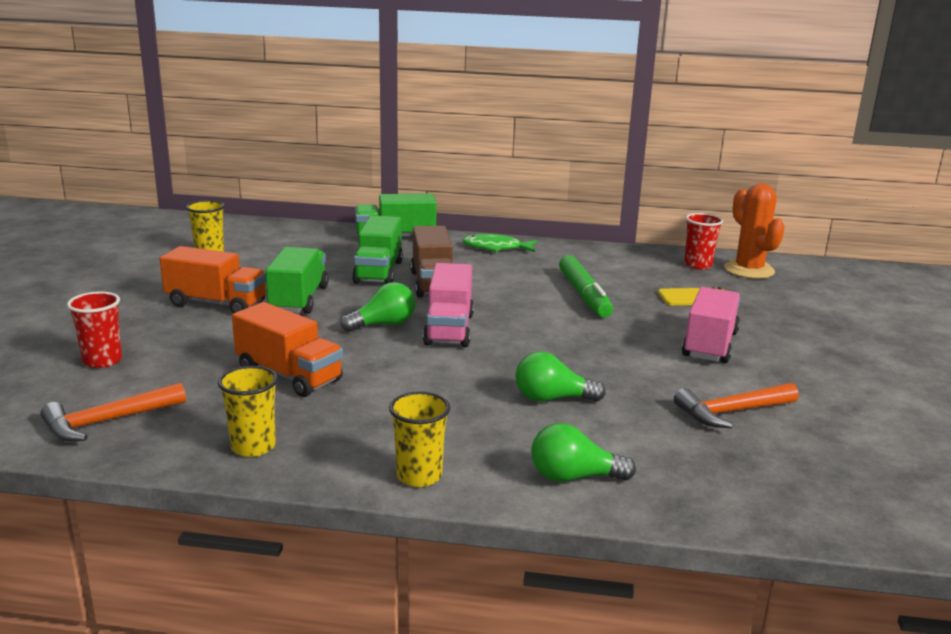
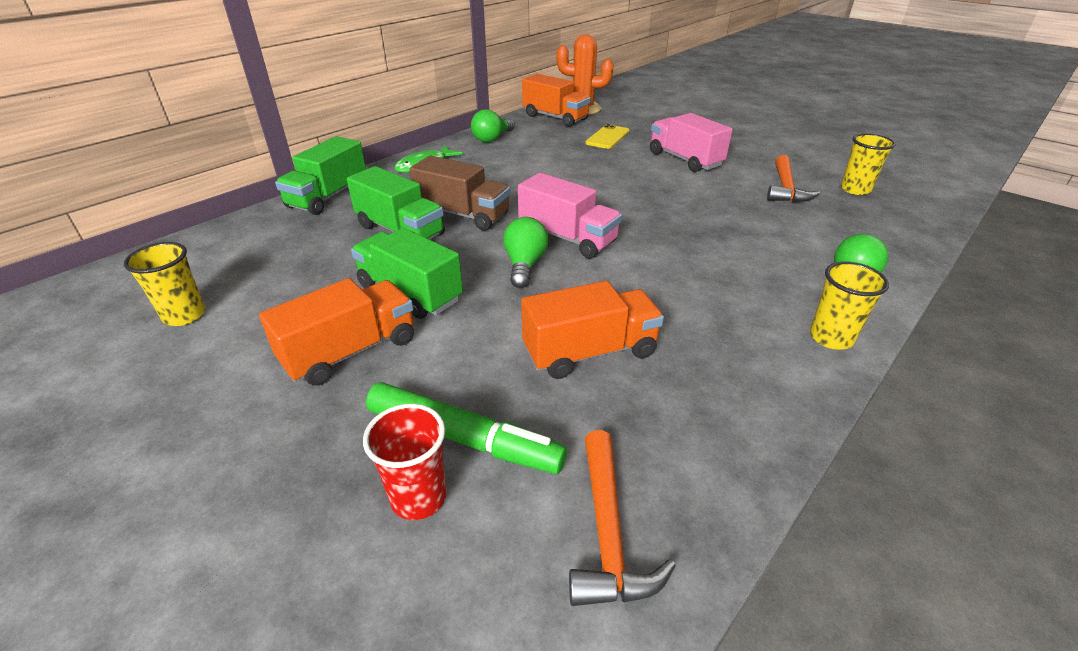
camera: 55 degrees left, 15 degrees up
yellow cup [218,366,278,457] -> yellow cup moved to [841,133,896,195]
green light bulb [515,351,606,402] -> green light bulb moved to [471,109,515,142]
green marker [559,255,613,318] -> green marker moved to [366,382,567,474]
red cup [684,213,723,269] -> orange truck [522,74,591,127]

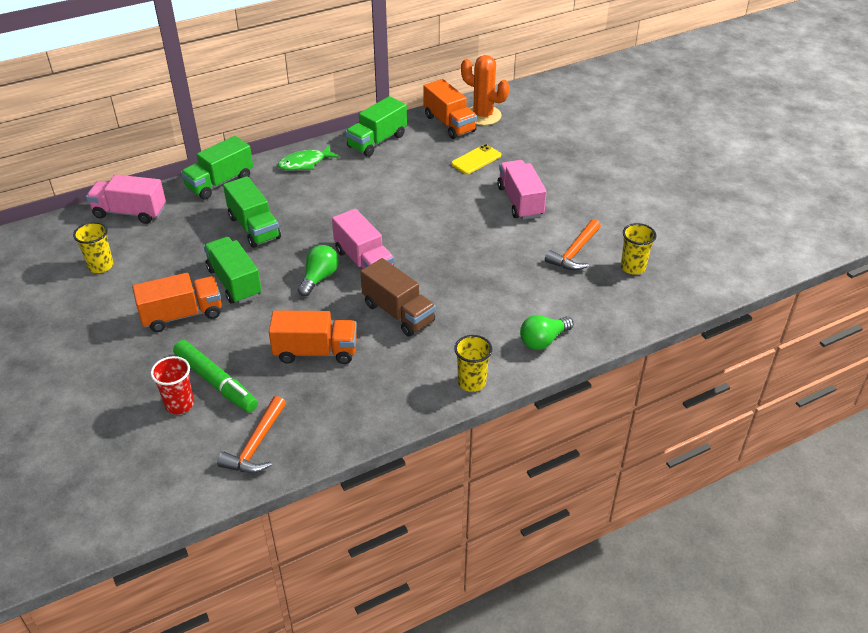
camera: 20 degrees right, 5 degrees up
brown truck [410,156,510,230] -> brown truck moved to [360,258,436,337]
green light bulb [471,109,515,142] -> green truck [345,96,407,157]
none -> pink truck [86,174,166,224]

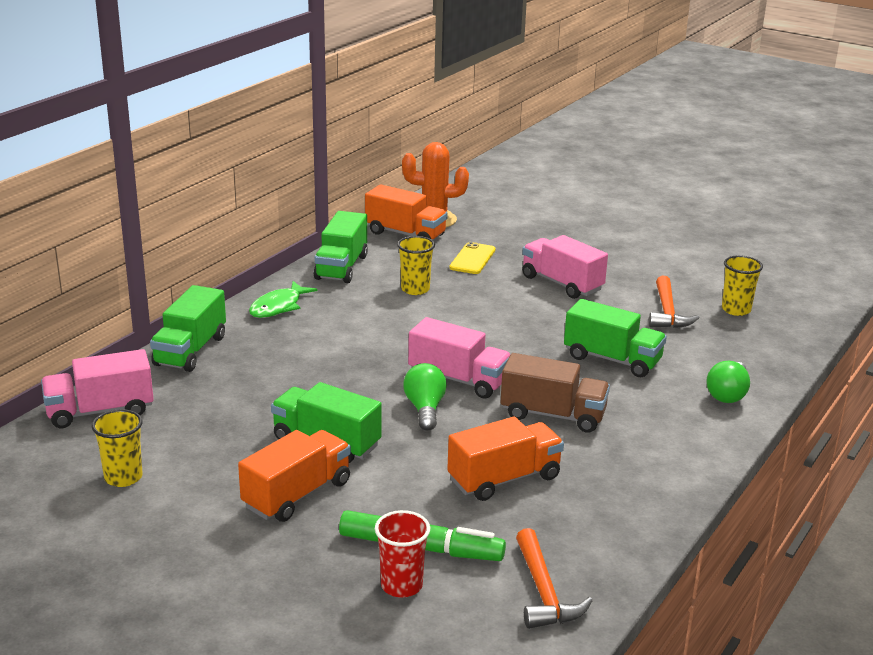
camera: 30 degrees left, 15 degrees down
green truck [223,176,281,248] -> green truck moved to [564,299,667,377]
yellow cup [454,335,492,392] -> yellow cup moved to [397,236,435,295]

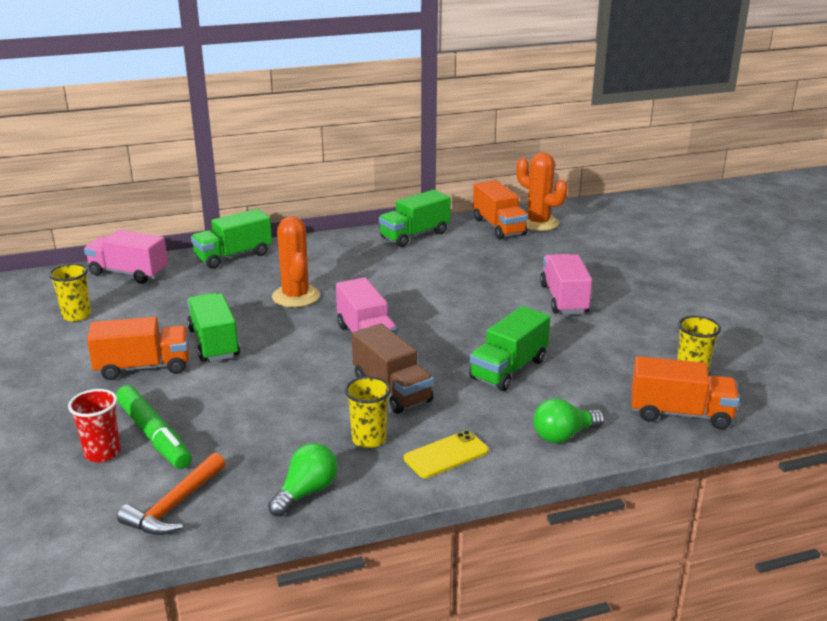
camera: 40 degrees right, 0 degrees up
green fish [249,281,317,318] -> none
yellow cup [397,236,435,295] -> yellow cup moved to [345,376,391,448]
green light bulb [403,363,447,431] -> green light bulb moved to [268,443,338,517]
orange truck [447,417,564,501] -> orange truck moved to [631,356,740,429]
yellow phone [449,242,496,274] -> yellow phone moved to [404,430,489,478]
green truck [564,299,667,377] -> green truck turned 60 degrees clockwise [469,306,551,391]
orange hammer [649,276,700,328] -> none
none -> orange cactus [272,216,320,308]

